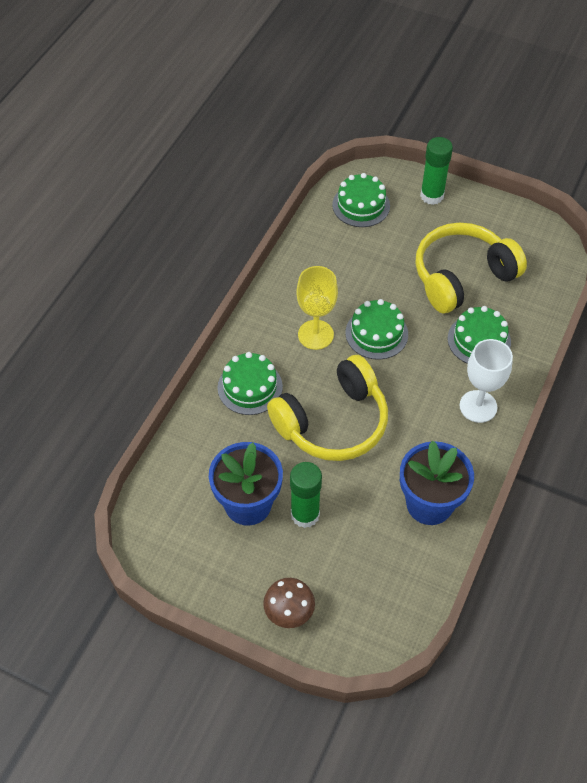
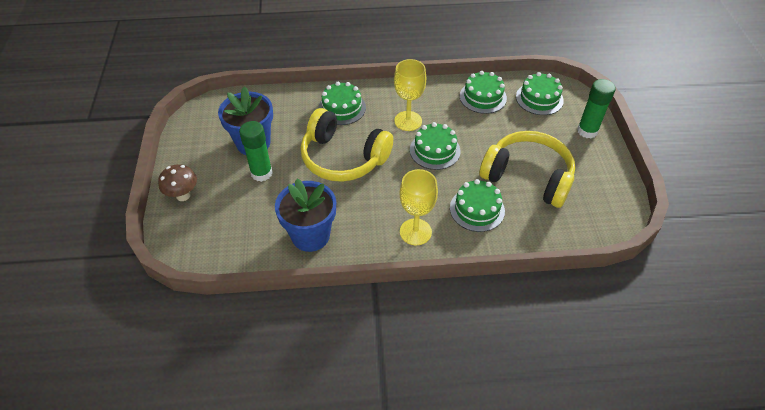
camera: 60 degrees right, 5 degrees down
white goblet [460,339,513,423] -> yellow goblet [399,169,438,245]
none -> green cake [460,71,507,114]

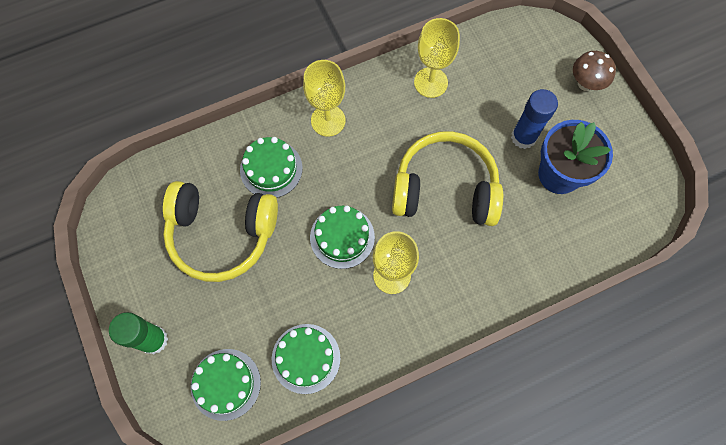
camera: 160 degrees right, 20 degrees up
green glue stick [239,121,273,182] -> blue glue stick [511,89,558,149]
blue flower pot [275,179,336,252] -> yellow goblet [414,18,460,98]
green cake [318,82,366,125] -> none

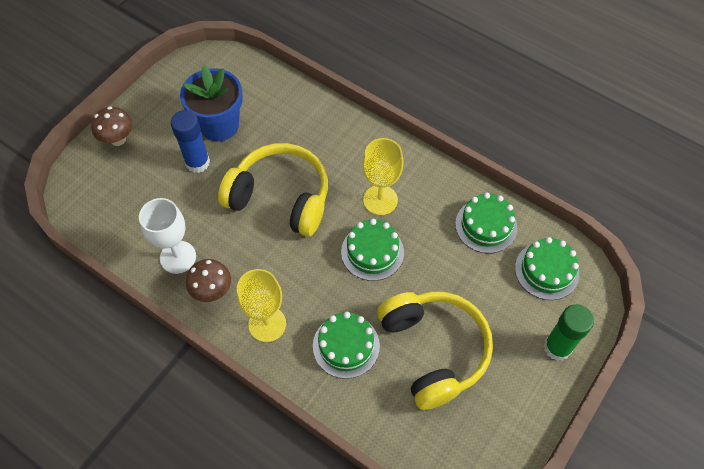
camera: 120 degrees left, 10 degrees down
yellow headphones [392,131,503,226] -> yellow headphones turned 135 degrees clockwise [218,143,328,237]
yellow goblet [414,18,460,98] -> white goblet [139,198,196,274]
none -> brown mushroom [186,259,231,302]

